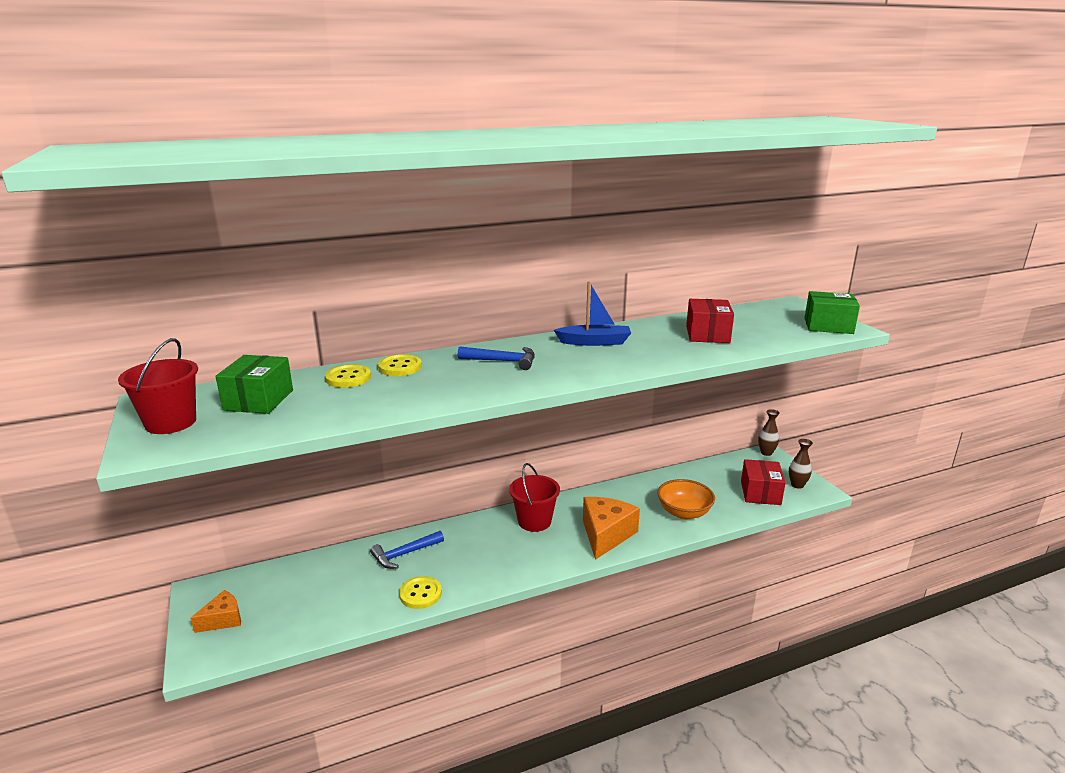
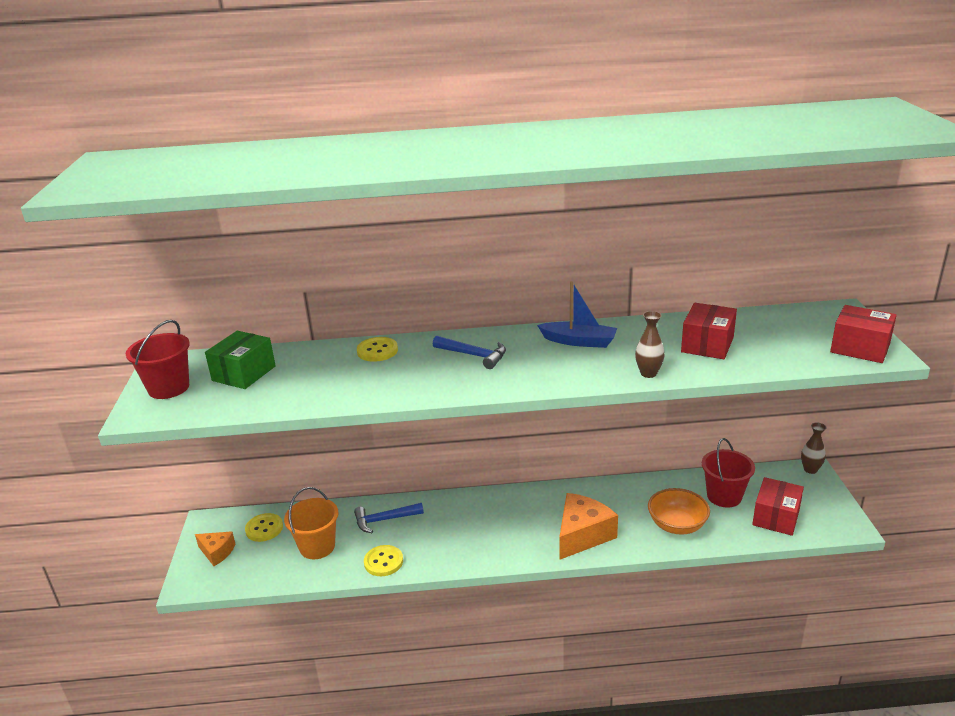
camera: 20 degrees right, 5 degrees up
orange cheese [190,590,241,633] -> orange cheese turned 45 degrees clockwise [195,531,235,566]
yellow button [325,364,371,388] -> yellow button moved to [245,513,283,542]
red bucket [509,463,560,532] -> red bucket moved to [702,438,755,508]
brown vase [789,439,813,489] -> brown vase moved to [635,311,665,378]
green box [804,291,860,334] -> red box [830,305,897,363]
none -> orange bucket [284,487,339,559]

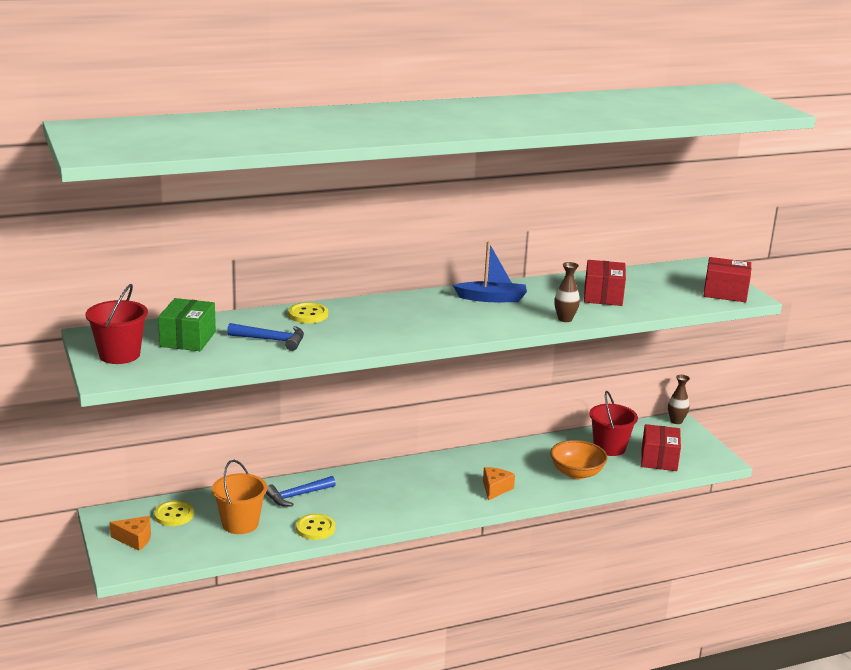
camera: 20 degrees left, 5 degrees down
blue hammer [433,336,506,369] -> blue hammer moved to [227,323,304,351]
orange cheese [559,493,618,560] -> orange cheese [483,467,515,501], size x0.57

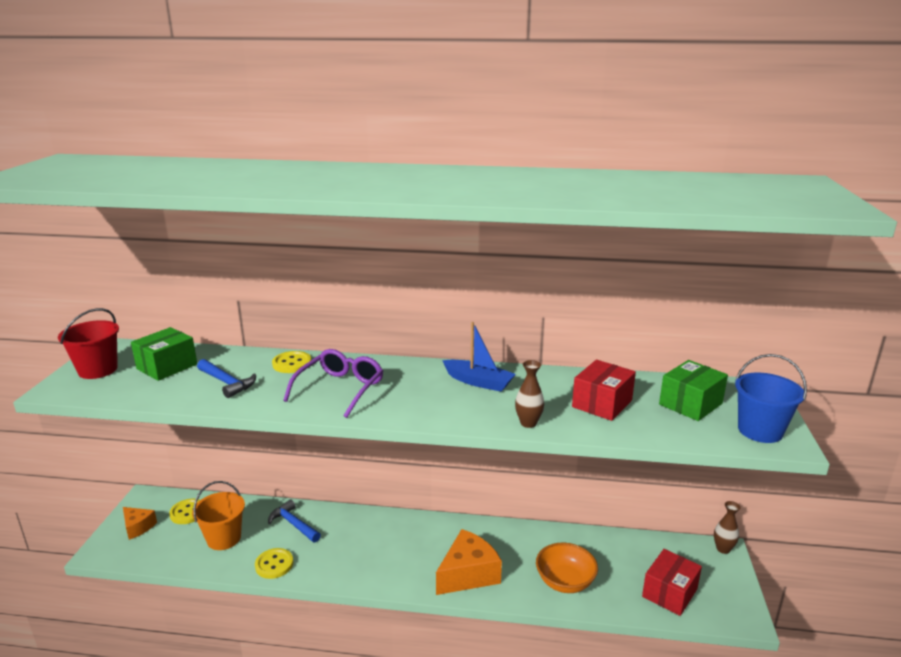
camera: 30 degrees right, 0 degrees up
blue hammer [266,476,336,507] -> blue hammer turned 45 degrees clockwise [268,499,321,542]
orange cheese [483,467,515,501] -> orange cheese [436,529,502,595], size x1.75
red bucket [589,391,638,456] -> none
red box [704,257,751,302] -> blue bucket [735,354,807,443]
none -> purple glasses [283,349,383,418]
none -> green box [659,360,728,421]

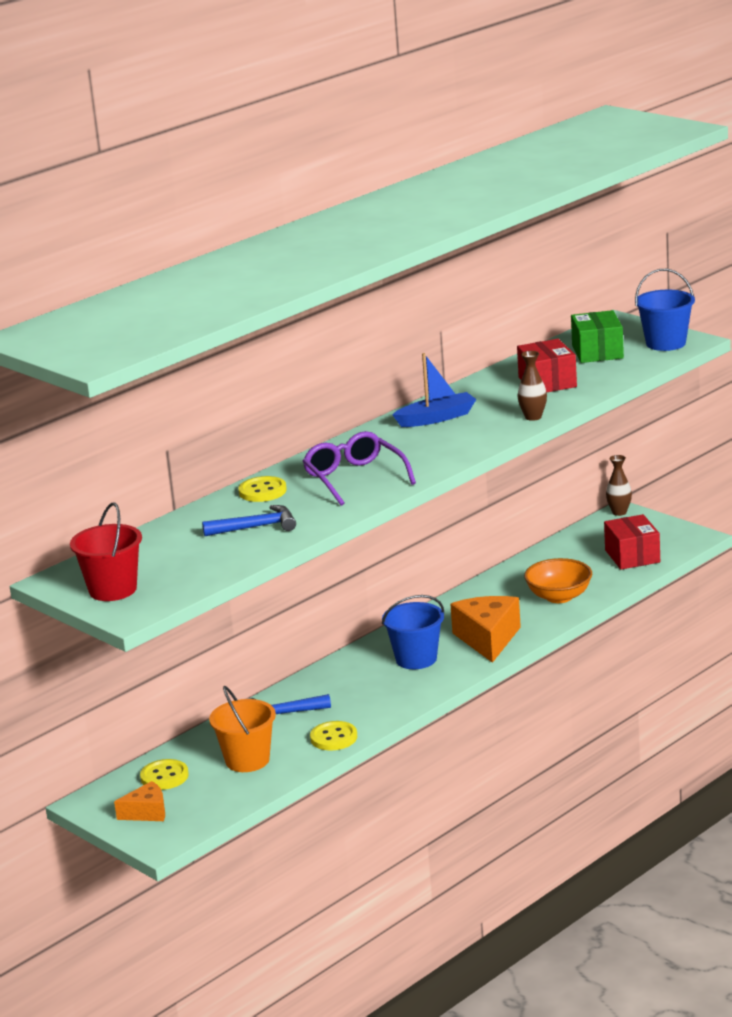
camera: 50 degrees left, 0 degrees up
green box [131,327,197,381] -> none
none -> blue bucket [382,595,444,669]

